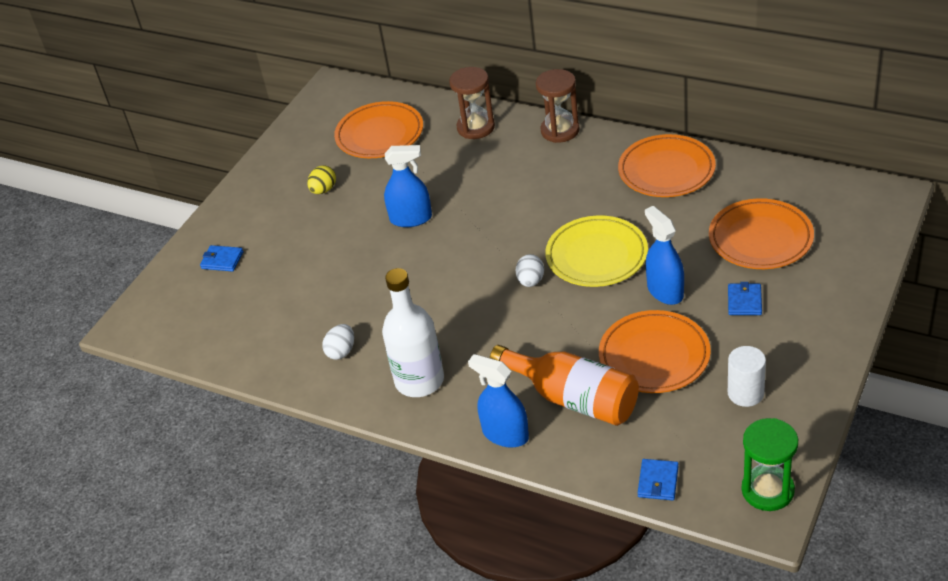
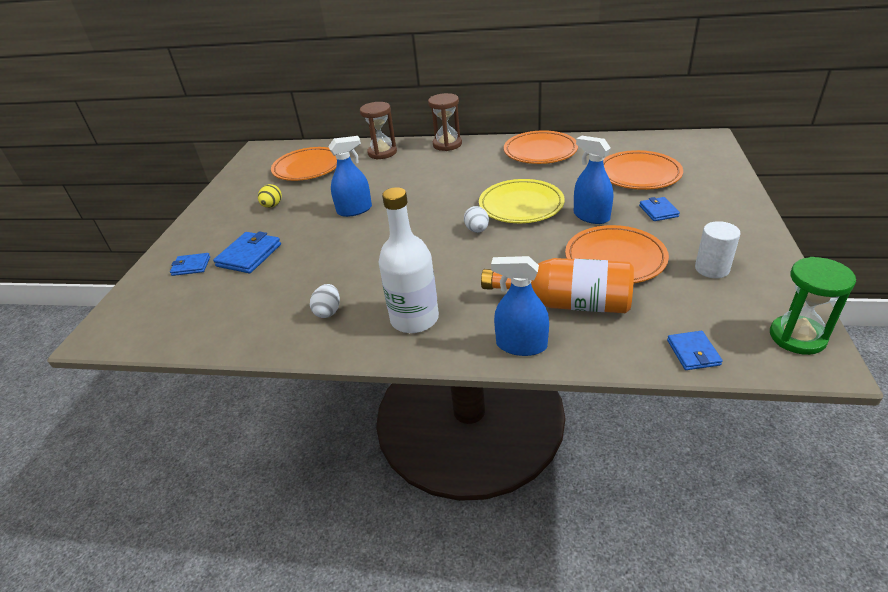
camera: 20 degrees left, 5 degrees down
none -> blue wallet [213,231,281,273]

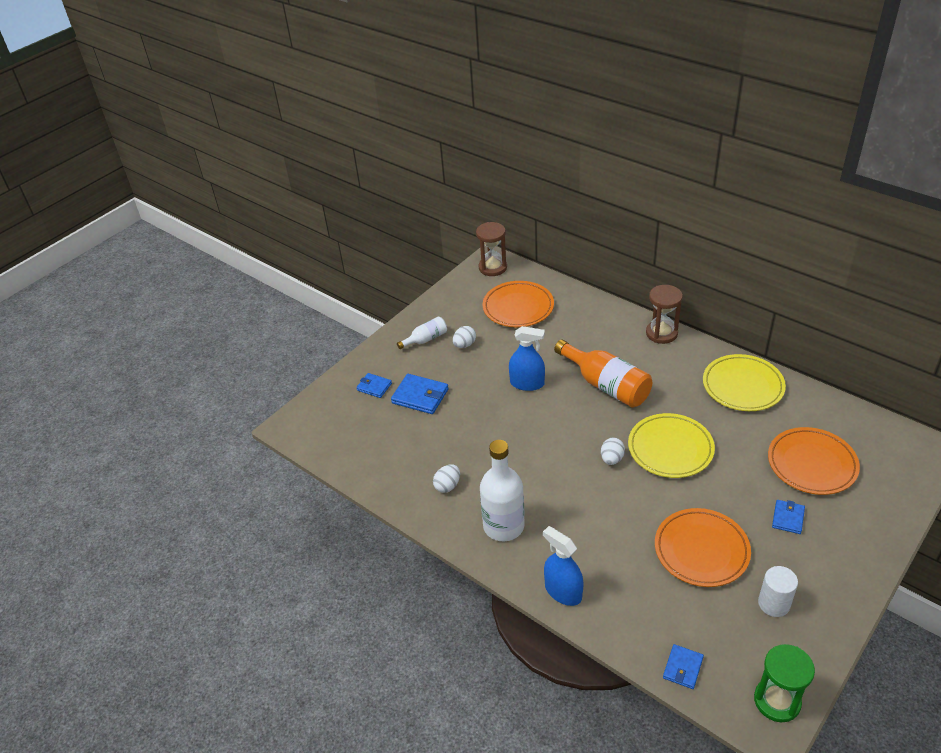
camera: 30 degrees right, 5 degrees up
blue wallet [213,231,281,273] -> blue wallet turned 60 degrees clockwise [391,374,449,414]
yellow egg [258,184,282,208] -> white egg [453,326,476,348]
brown hourglass [360,102,397,160] -> brown hourglass moved to [476,222,507,276]
orange bottle [481,258,634,313] -> orange bottle moved to [554,340,652,408]
orange plate [504,130,578,164] -> yellow plate [703,354,786,411]
blue spray bottle [574,135,613,224] -> none
none -> white bottle [397,317,447,349]

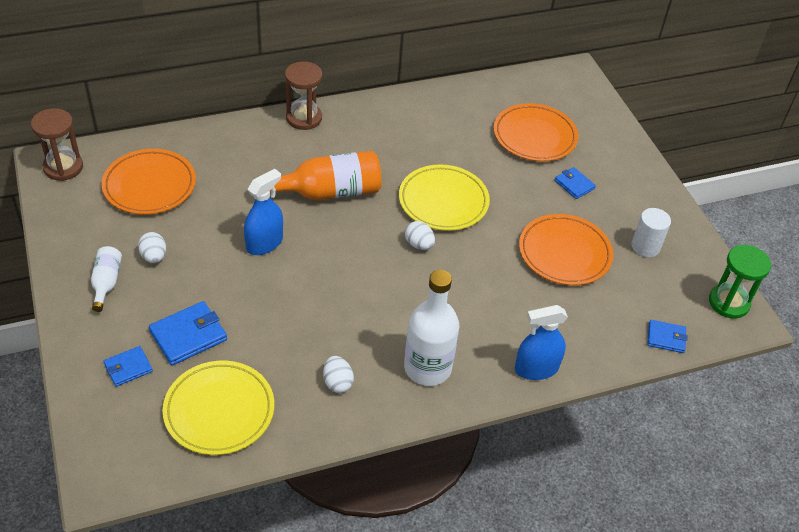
camera: 65 degrees left, 5 degrees up
blue wallet [663,644,704,689] -> blue wallet turned 45 degrees counterclockwise [647,320,687,353]
yellow plate [703,354,786,411] -> yellow plate moved to [162,361,274,455]

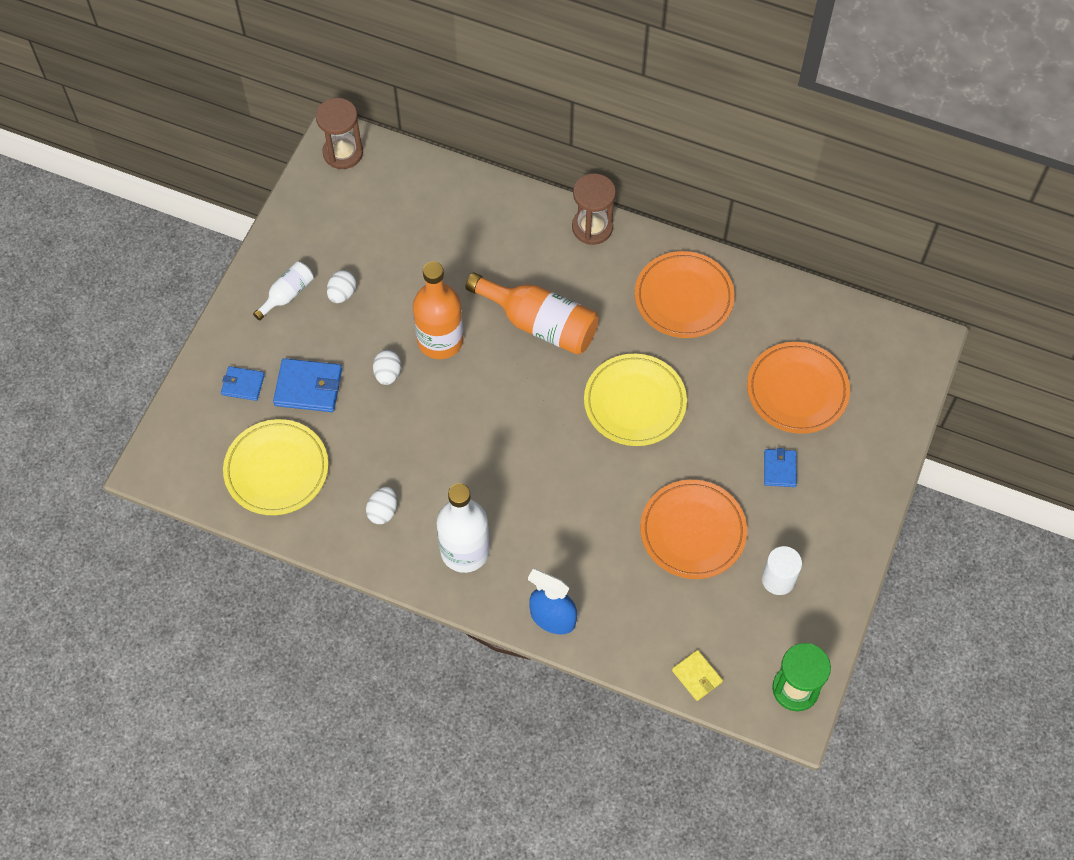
camera: 45 degrees right, 15 degrees up
orange plate [102,149,196,215] -> orange plate moved to [635,251,735,338]
blue spray bottle [244,169,283,255] -> orange bottle [413,261,464,359]
white egg [405,221,435,250] -> white egg moved to [373,350,401,385]
blue wallet [647,320,687,353] -> yellow wallet [672,650,723,701]

